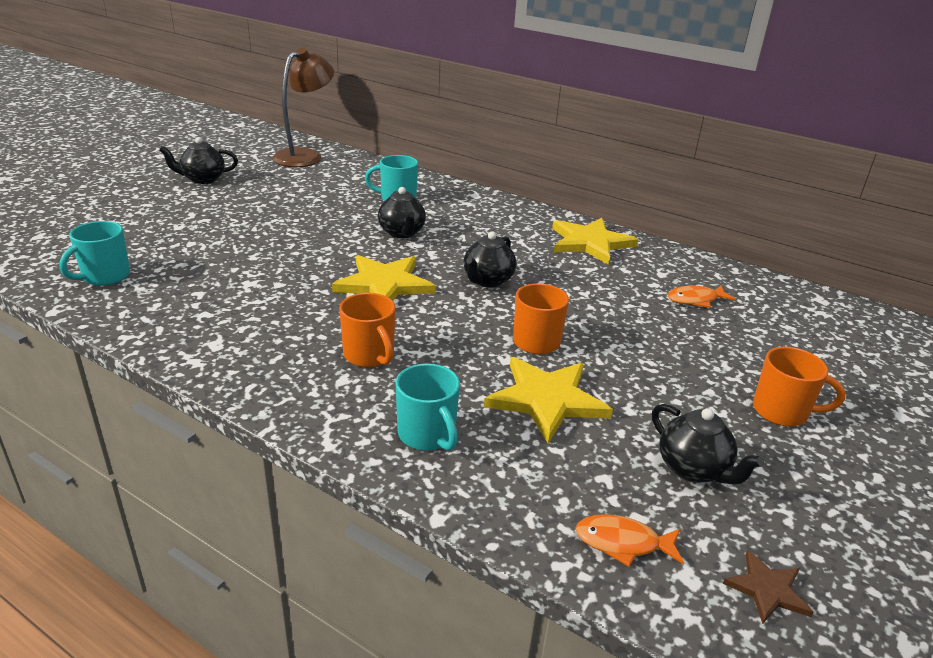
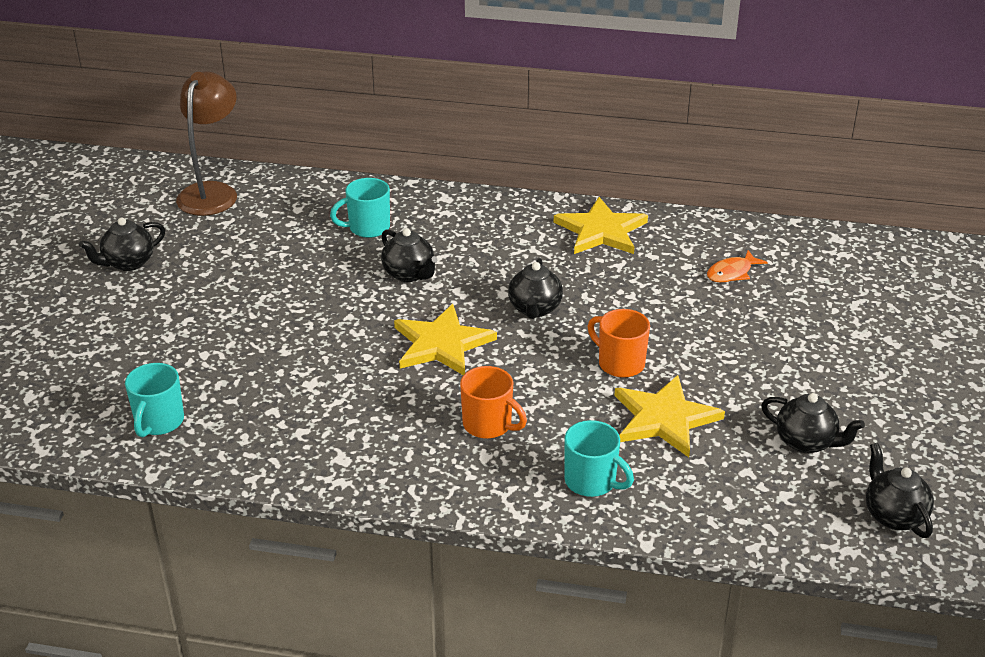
camera: 20 degrees left, 5 degrees up
orange fish [575,514,684,567] -> none
brown star [723,550,813,624] -> black teapot [866,443,934,538]
orange mug [753,347,846,427] -> none

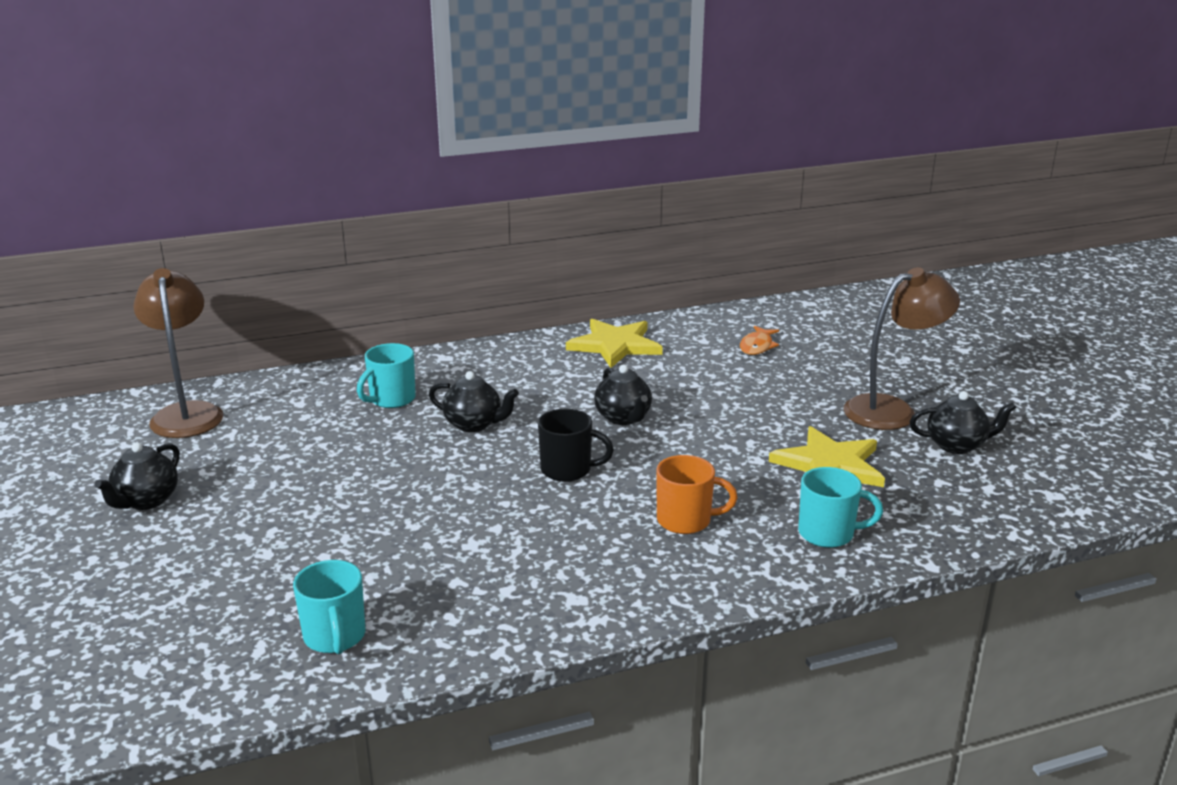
camera: 30 degrees left, 10 degrees down
yellow star [394,304,497,375] -> black mug [538,409,614,482]
orange mug [588,309,650,378] -> none
black teapot [866,443,934,538] -> none
none -> brown lamp [843,267,960,430]

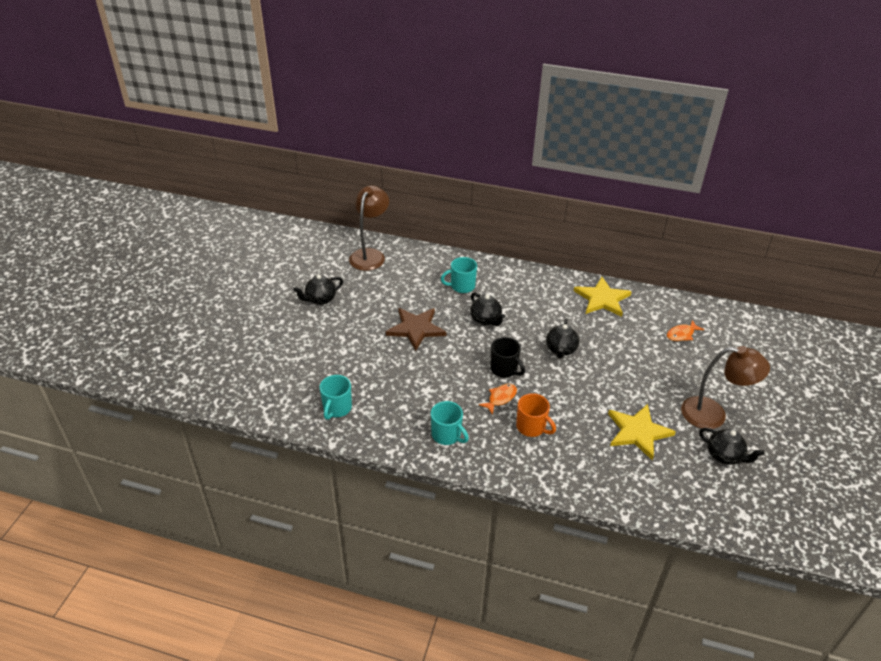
camera: 35 degrees right, 15 degrees up
turquoise mug [798,467,883,548] -> turquoise mug moved to [431,401,469,445]
none -> brown star [386,308,446,351]
none -> orange fish [479,384,517,415]

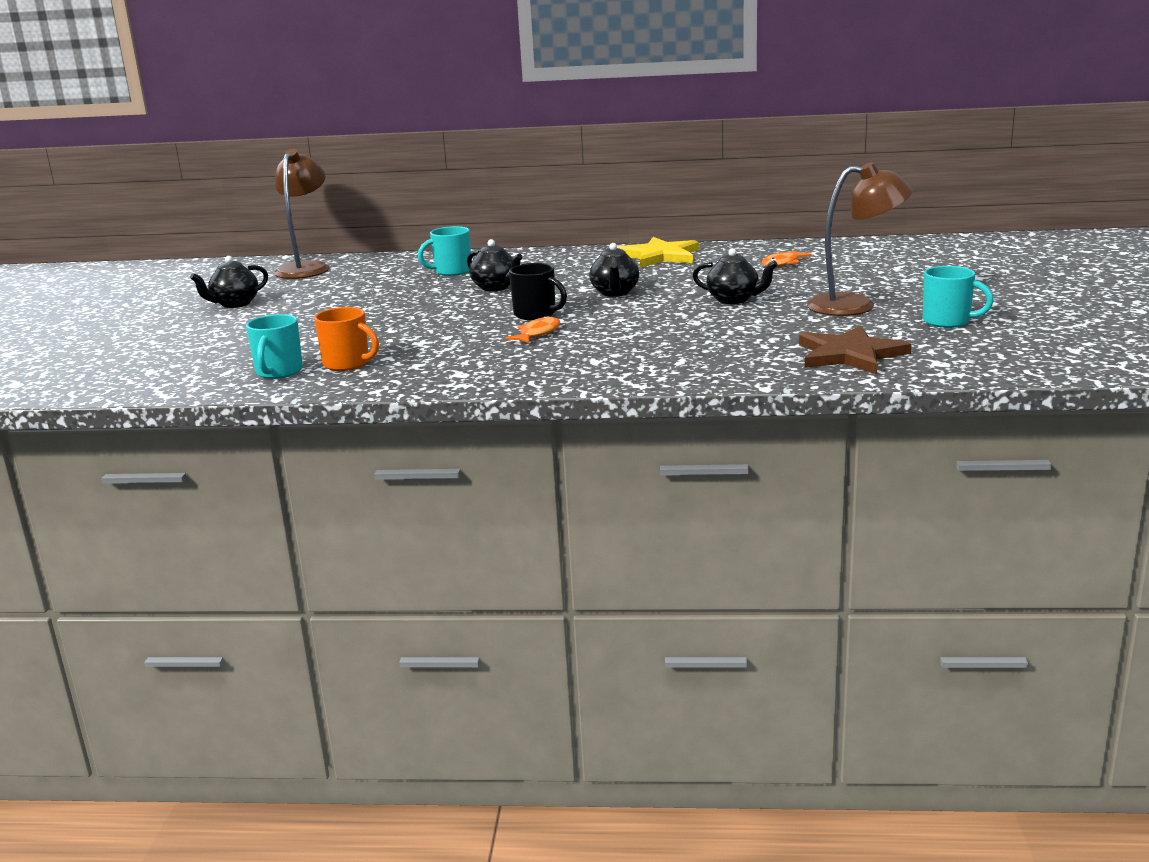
camera: 10 degrees left, 20 degrees down
brown star [386,308,446,351] -> brown star moved to [799,326,912,374]
turquoise mug [431,401,469,445] -> turquoise mug moved to [923,266,994,328]
orange mug [516,393,556,437] -> orange mug moved to [314,307,379,371]
yellow star [608,404,676,460] -> none
black teapot [699,428,764,465] -> black teapot moved to [693,248,778,304]

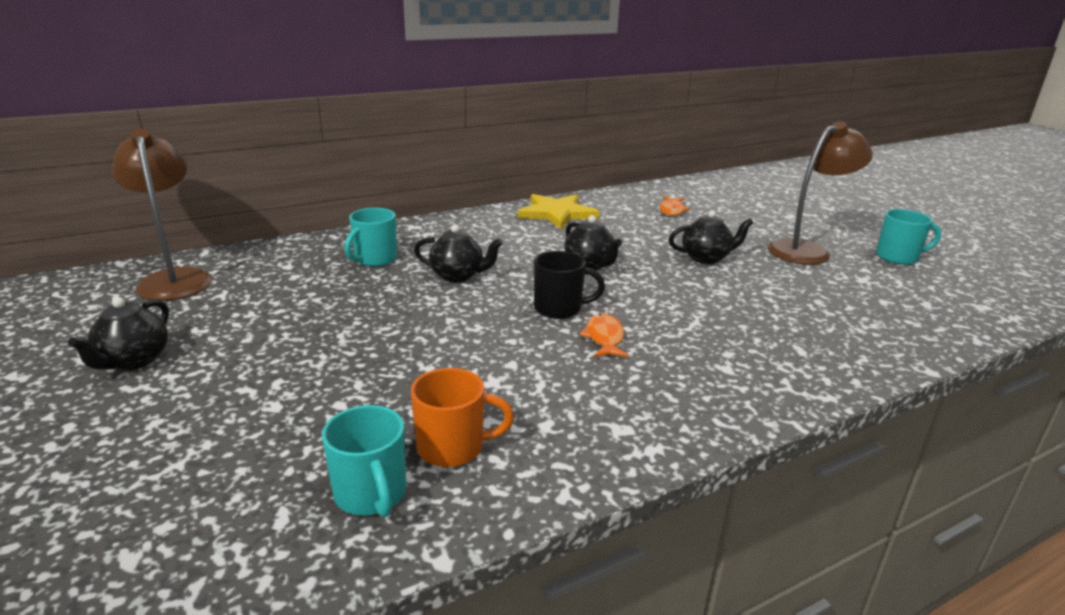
camera: 35 degrees left, 5 degrees up
brown star [799,326,912,374] -> none

